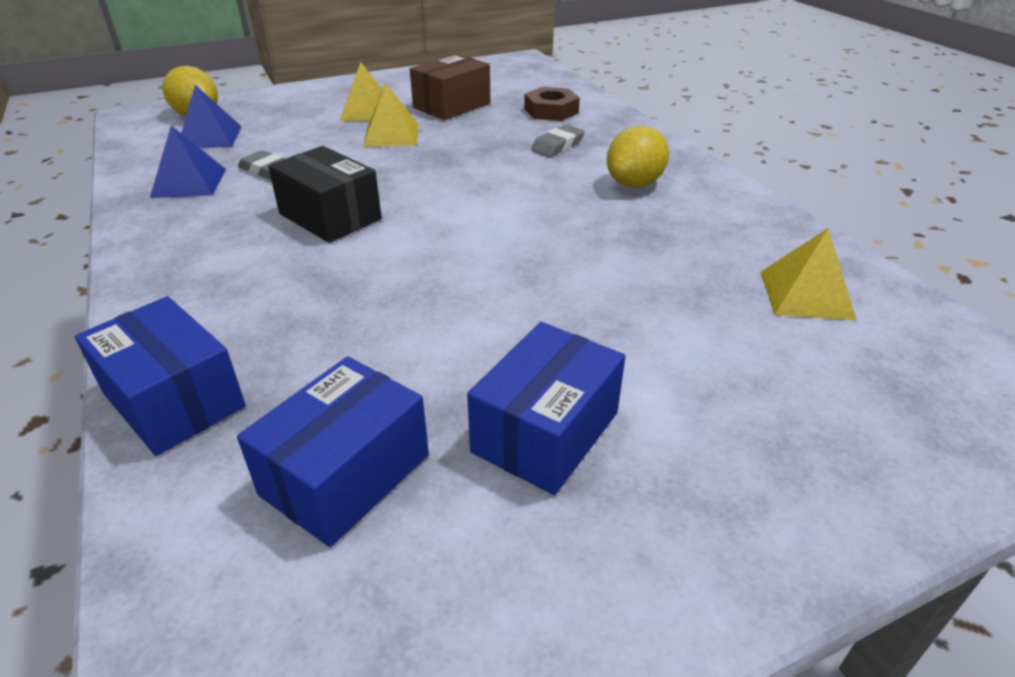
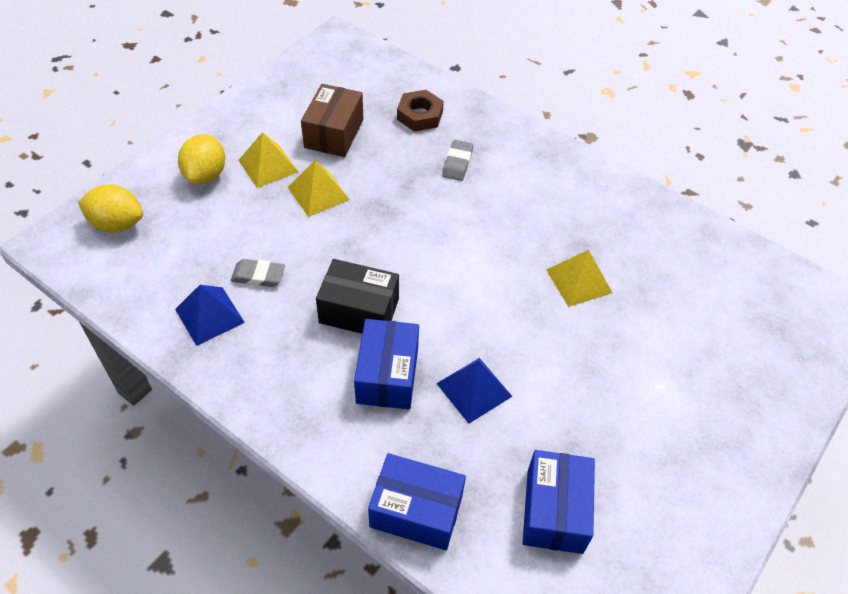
camera: 30 degrees left, 15 degrees up
blue pyramid [181,85,242,148] -> blue pyramid moved to [436,358,512,424]
blue box [467,322,625,495] -> blue box moved to [354,319,419,409]
yellow lemon [607,126,669,188] -> yellow lemon moved to [178,134,225,184]
yellow pyramid [760,228,856,320] -> yellow pyramid moved to [546,250,612,307]

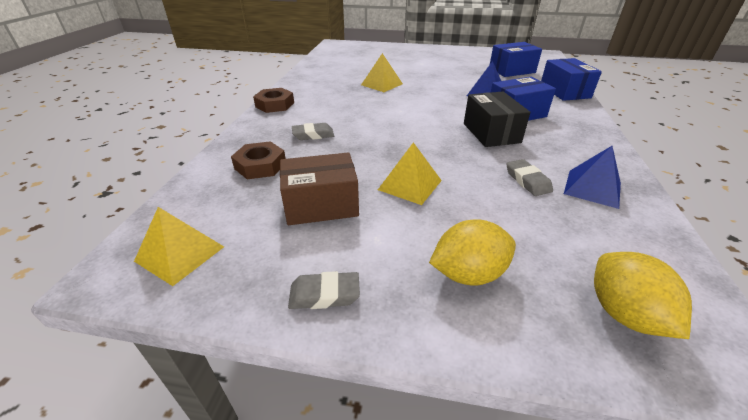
camera: 115 degrees left, 15 degrees down
yellow pyramid [239,132,298,188] -> yellow pyramid moved to [134,207,224,286]
none -> brown nut [253,88,294,113]
none -> grey eraser [288,271,360,309]

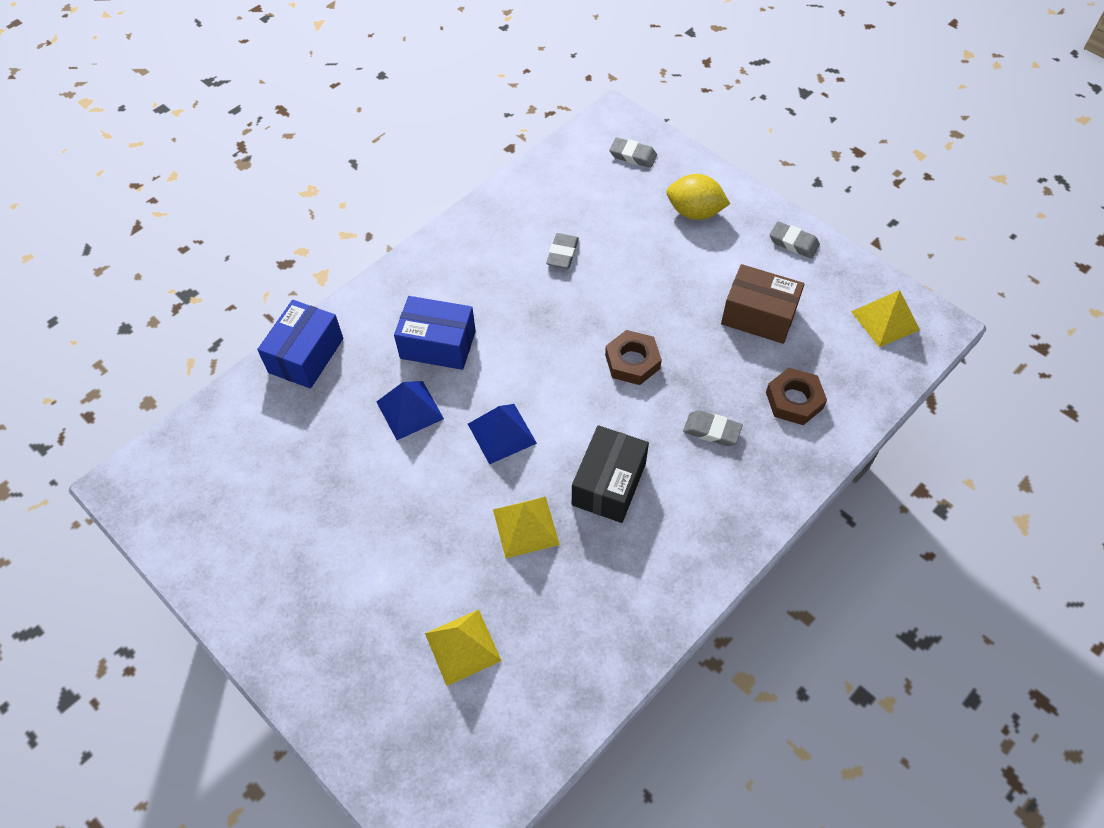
camera: 145 degrees left, 20 degrees up
brown nut [253,88,294,113] -> brown nut moved to [605,330,662,385]
yellow pyramid [378,142,442,205] -> yellow pyramid moved to [425,609,502,686]
black box [464,92,530,147] -> black box moved to [572,425,649,523]
blue box [490,42,542,77] -> none
blue pyramid [564,146,621,209] -> blue pyramid moved to [468,404,537,465]
yellow lemon [594,252,692,339] -> grey eraser [609,137,657,168]

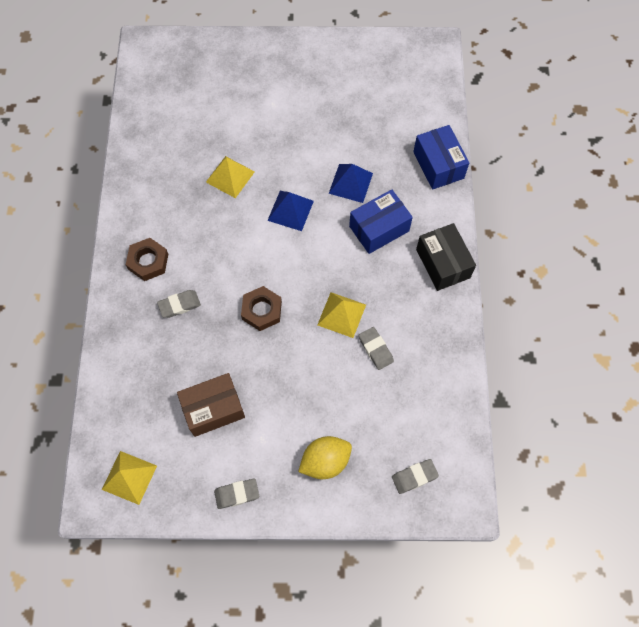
camera: 135 degrees right, 10 degrees up
yellow pyramid [425,609,502,686] -> yellow pyramid moved to [317,292,366,338]
black box [572,425,649,523] -> black box moved to [416,223,476,291]
brown nut [766,368,827,425] -> brown nut moved to [126,238,168,281]

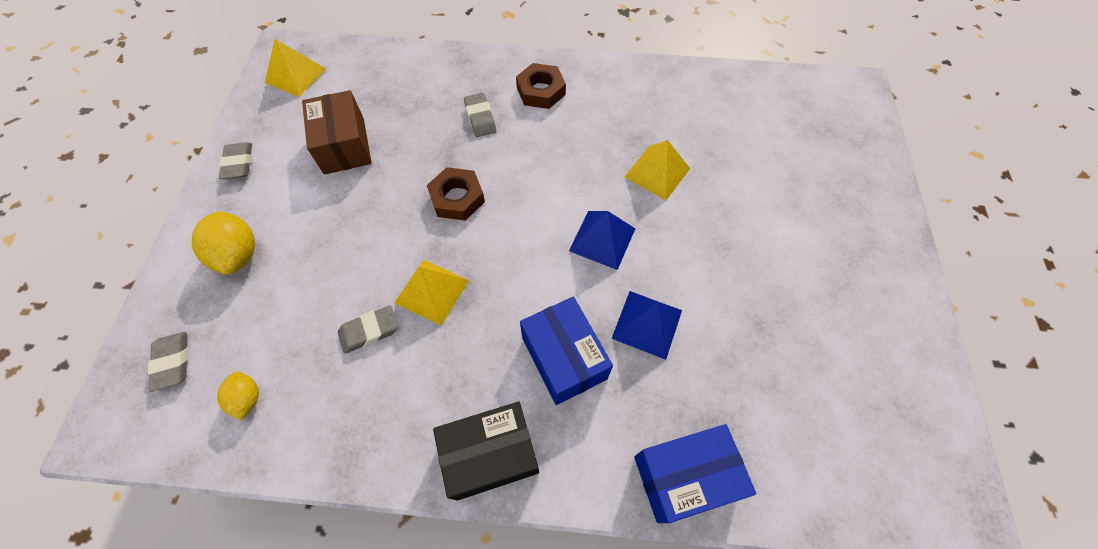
camera: 95 degrees right, 5 degrees down
none -> yellow lemon [217,372,259,420]

